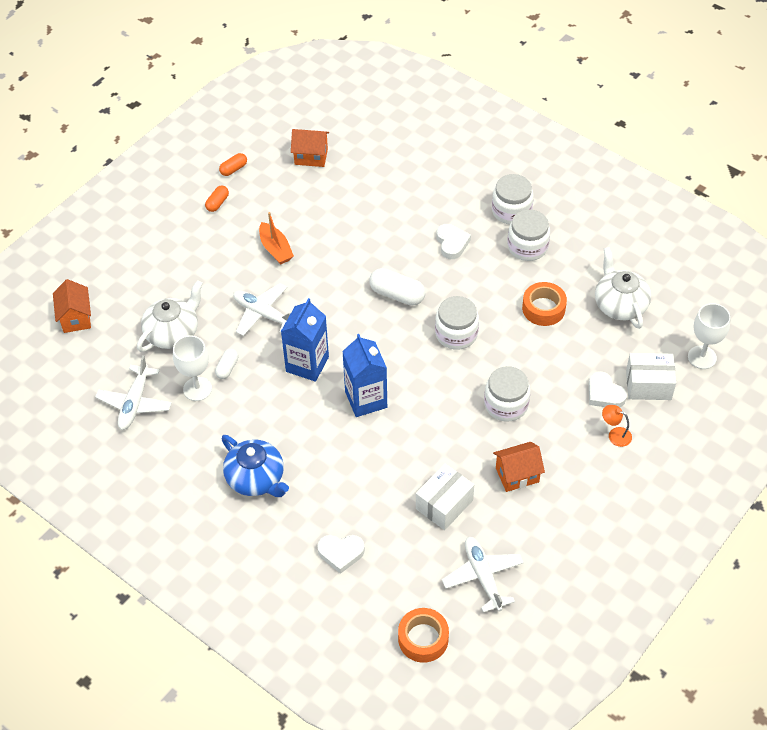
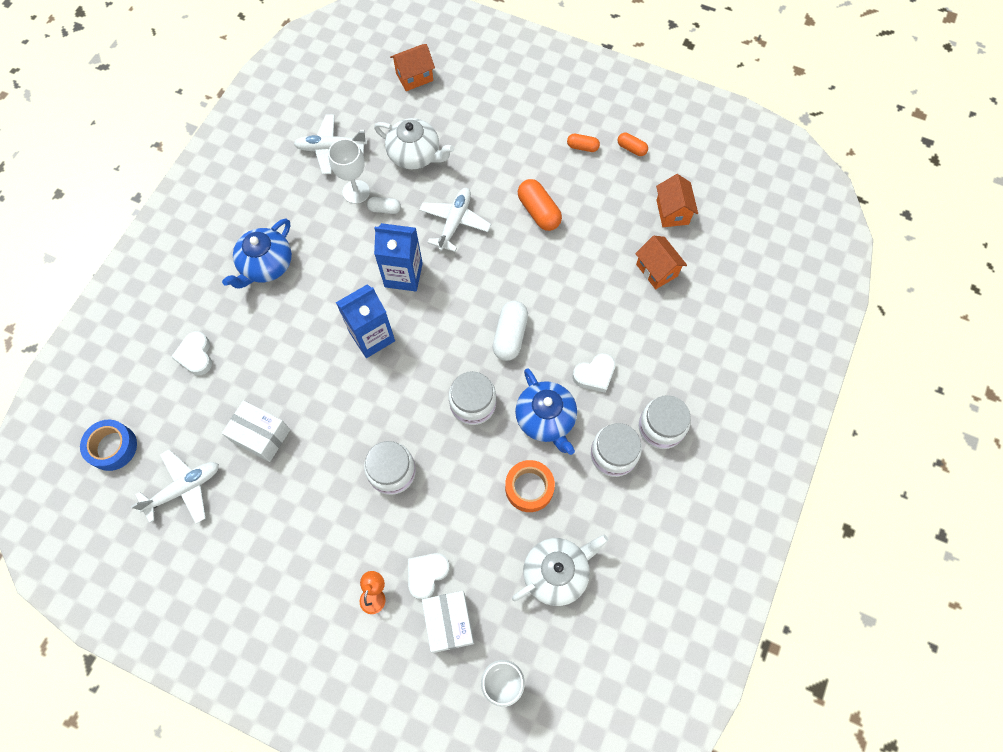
camera: 75 degrees right, 15 degrees up
orange boat [259,212,294,265] -> orange capsule [518,179,562,231]
orange tape [398,608,449,663] -> blue tape [80,420,137,471]
orange house [493,442,545,492] -> orange house moved to [635,236,687,289]
none -> blue teapot [515,368,577,455]

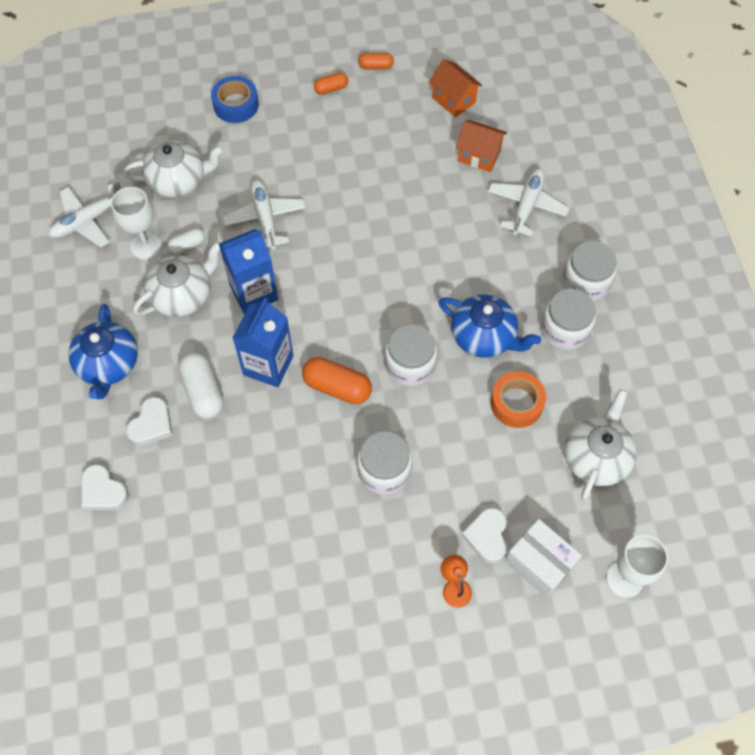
camera: 35 degrees left, 5 degrees down
blue tape [80,420,137,471] -> blue tape moved to [211,76,259,123]
white plane [131,449,219,524] -> white plane moved to [488,168,569,237]
white box [222,400,290,462] -> none
orange house [390,44,435,91] -> none
white capsule [493,301,528,361] -> white capsule moved to [178,352,224,419]
orange capsule [518,179,562,231] -> orange capsule moved to [302,357,372,404]
white heart [572,353,615,393] -> white heart moved to [126,397,173,446]
none -> white teapot [133,241,220,317]

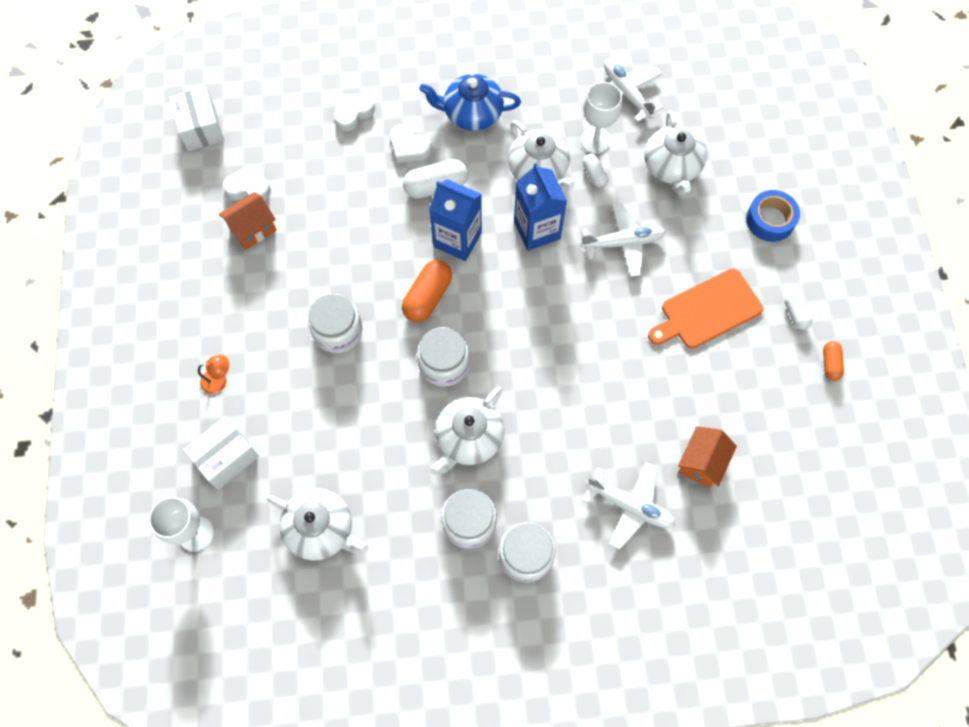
camera: 95 degrees right, 5 degrees up
orange capsule [314,72,348,95] -> white capsule [785,292,812,330]
orange house [429,59,482,117] -> orange house moved to [219,192,276,250]
blue teapot [439,294,541,358] -> white teapot [430,387,504,475]
white heart [461,507,507,564] -> white heart moved to [223,164,271,201]
orange tape [491,371,546,428] -> none
none -> white box [169,87,224,151]
none -> orange cutting board [648,268,763,349]

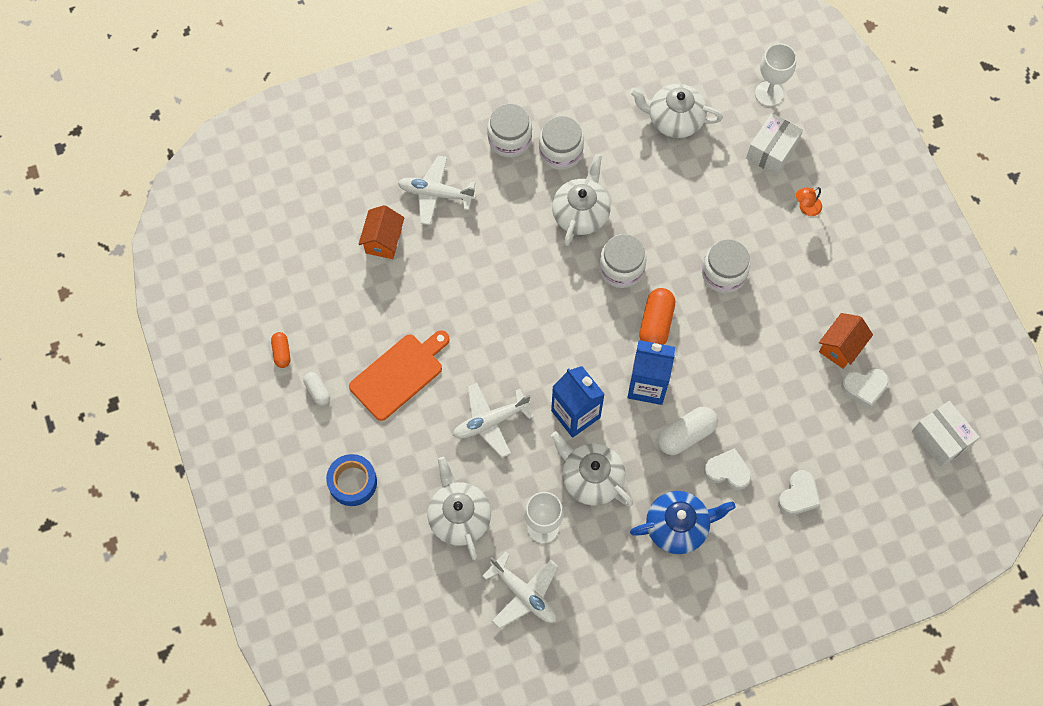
camera: 165 degrees right, 0 degrees up
white capsule [583,154,609,188] -> none

